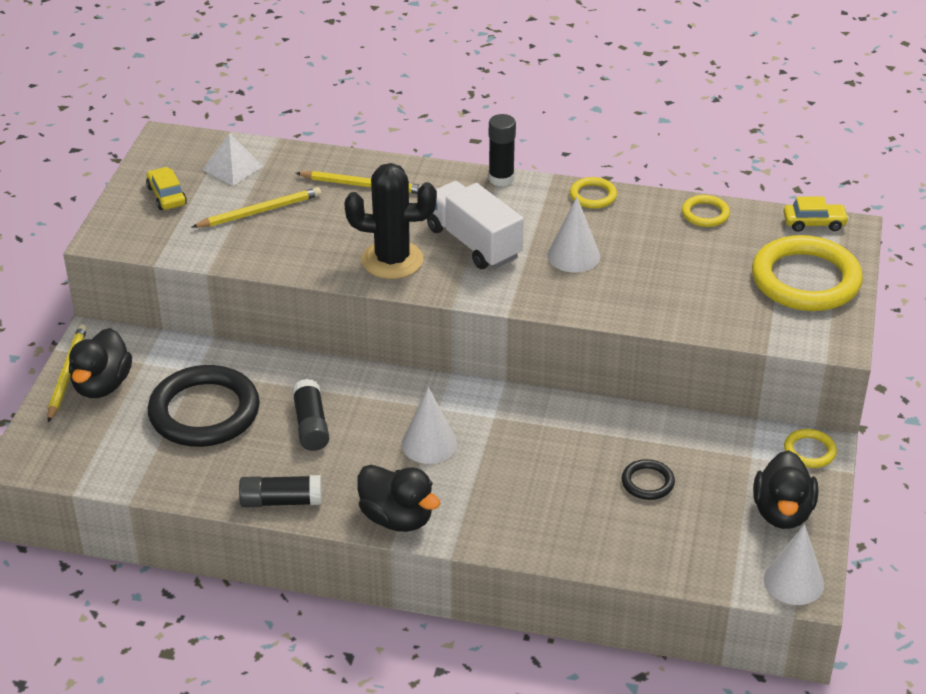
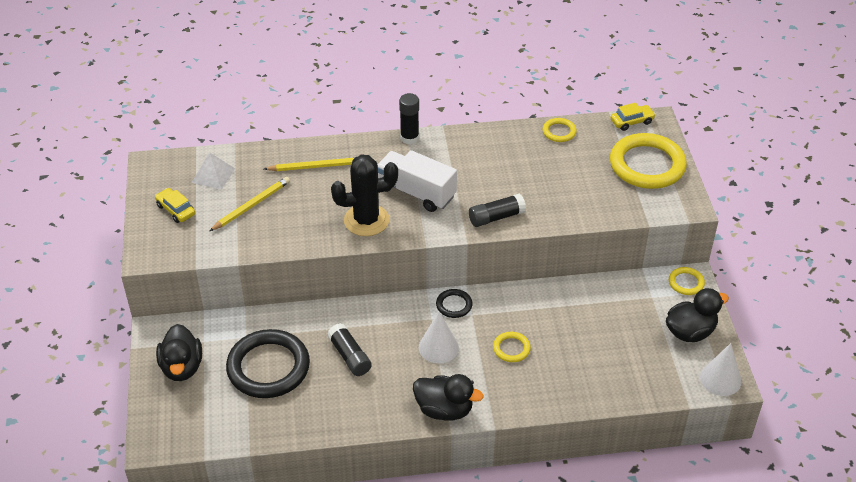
camera: 20 degrees left, 5 degrees up
yellow pencil [48,324,87,423] -> none
black glue stick [239,475,322,508] -> black glue stick moved to [469,193,526,227]
white cone [547,197,600,273] -> none
yellow ring [570,177,617,209] -> yellow ring moved to [493,332,531,362]
black ring [622,459,675,500] -> black ring moved to [436,289,472,318]
black duck [753,450,818,529] -> black duck turned 105 degrees counterclockwise [666,288,729,342]

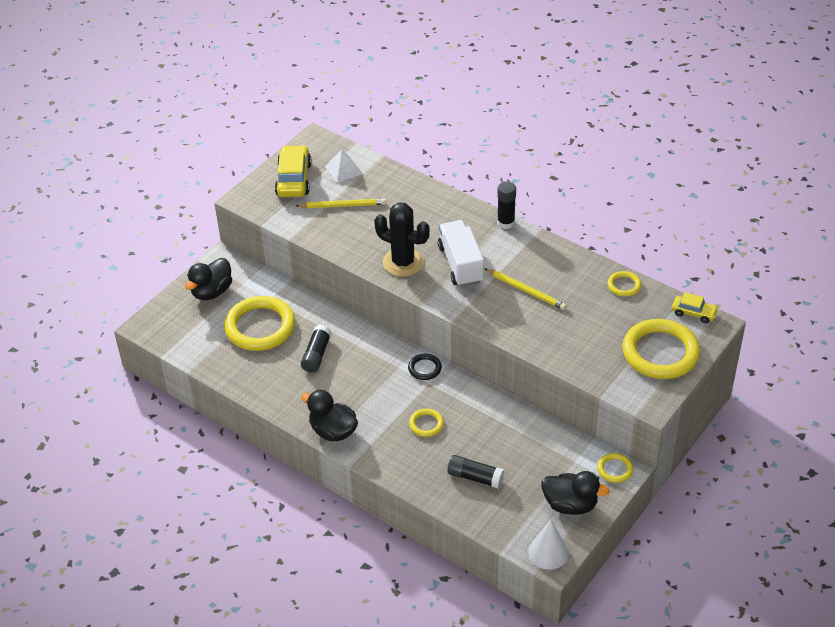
camera: 45 degrees right, 0 degrees up
yellow car [155,188,195,223] -> yellow car [275,145,312,197], size x1.74
black ring [226,329,310,398] -> yellow ring [224,296,295,351]
yellow pencil [264,157,355,171] -> yellow pencil moved to [484,268,567,310]
black duck [413,374,484,421] -> black duck turned 150 degrees clockwise [301,390,358,441]
white cone [419,312,459,364] -> none
black glue stick [469,193,526,227] -> black glue stick moved to [448,455,504,488]

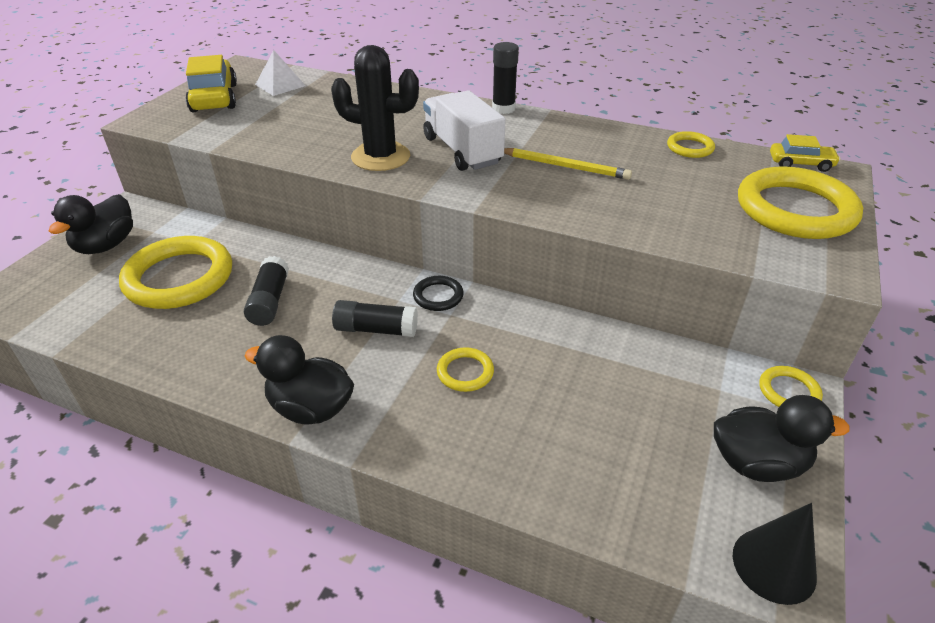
camera: 15 degrees left, 5 degrees down
yellow pencil [296,198,386,208] -> none
black glue stick [448,455,504,488] -> black glue stick moved to [332,300,418,337]
white cone [528,520,569,570] -> black cone [733,503,817,605]

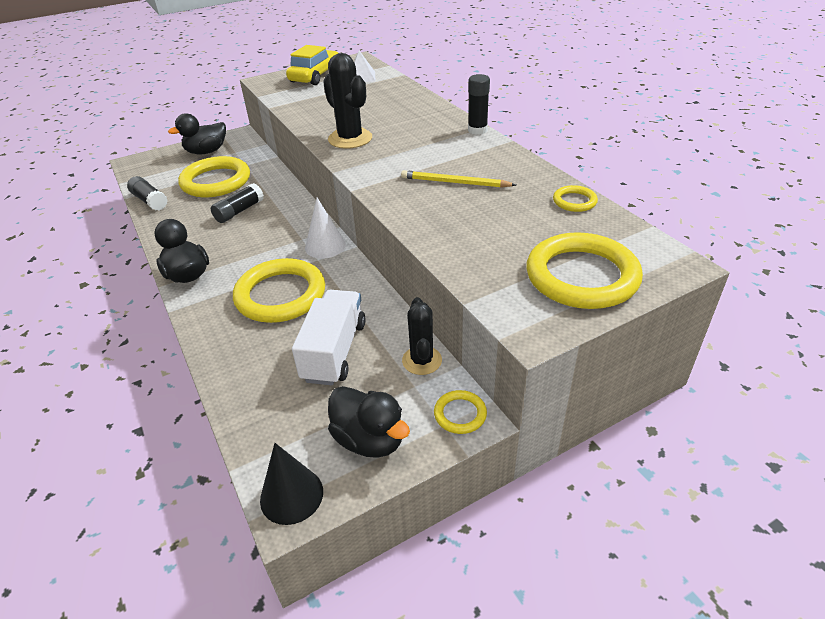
camera: 40 degrees right, 0 degrees up
black glue stick [332,300,418,337] -> black glue stick moved to [127,176,168,211]
black ring [413,276,464,311] -> white cone [305,197,346,259]
white truck [423,90,506,171] -> white truck moved to [292,290,366,385]
yellow ring [437,347,494,392] -> yellow ring [233,258,325,323], size x2.18
yellow pencil [504,148,632,180] -> yellow pencil turned 135 degrees clockwise [401,170,516,188]
yellow car [770,134,841,172] -> none
none -> black cactus [402,297,442,375]

